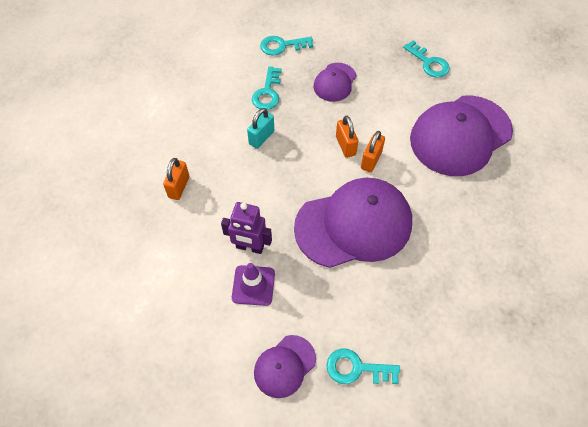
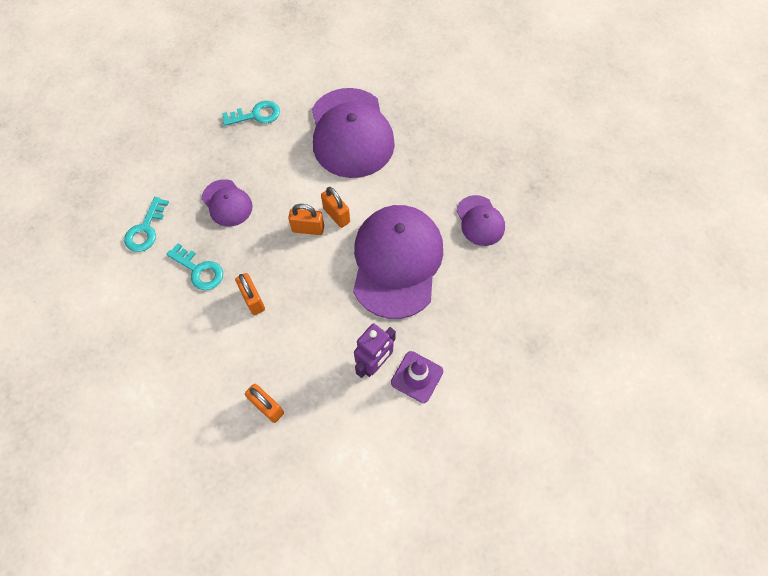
camera: 65 degrees left, 5 degrees up
turquoise padlock [247,108,274,149] -> orange padlock [235,273,265,315]
purple cap [254,335,316,398] -> purple cap moved to [456,195,505,246]
turquoise key [326,348,400,384] -> none

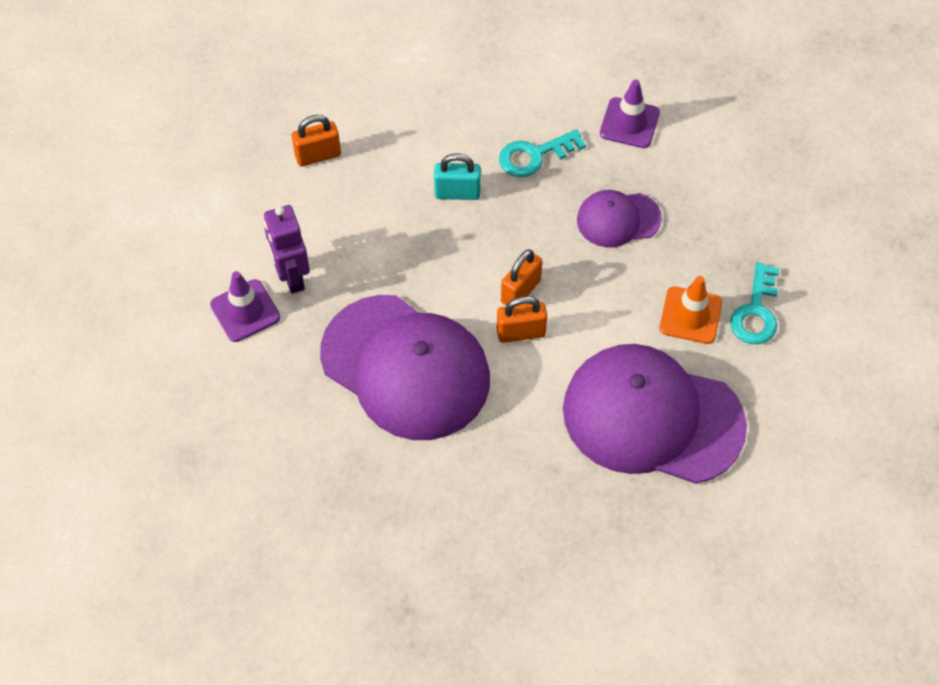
camera: 120 degrees right, 5 degrees down
turquoise key [124,197,169,252] -> purple traffic cone [600,79,660,148]
orange padlock [235,273,265,315] -> turquoise padlock [434,153,481,200]
purple cap [456,195,505,246] -> none
none -> orange traffic cone [660,276,722,344]

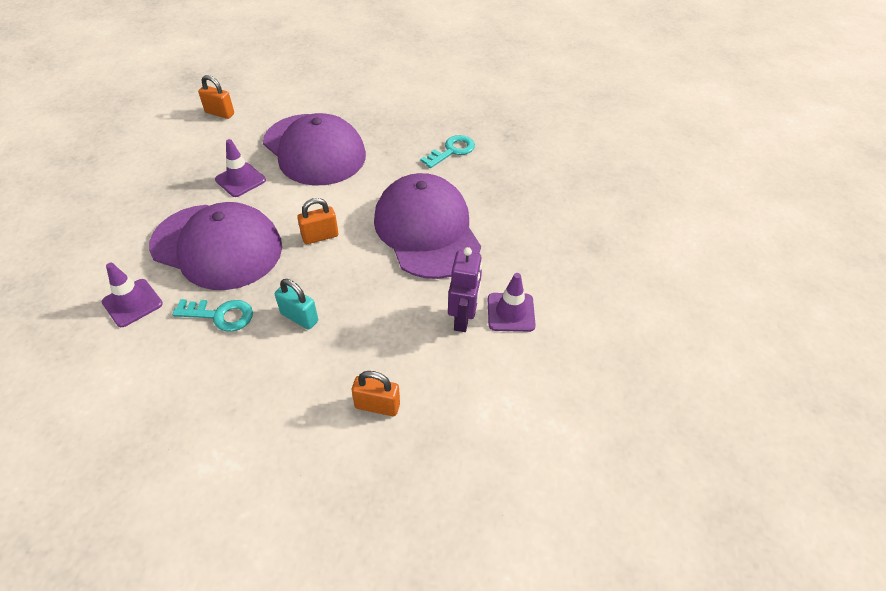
camera: 150 degrees left, 10 degrees down
orange padlock [497,296,547,343] -> orange padlock moved to [198,75,234,119]
purple cap [577,190,662,247] -> purple cap [149,202,282,290], size x2.01
orange traffic cone [660,276,722,344] -> purple traffic cone [215,139,266,197]
turquoise key [730,262,779,344] -> turquoise key moved to [420,135,475,168]

